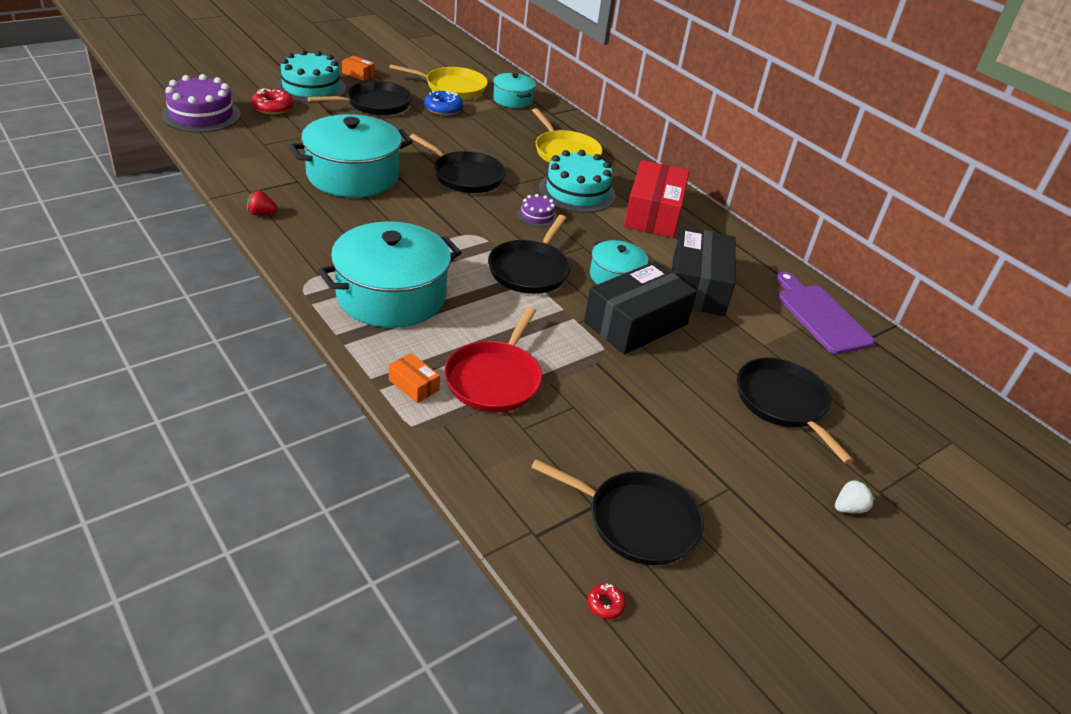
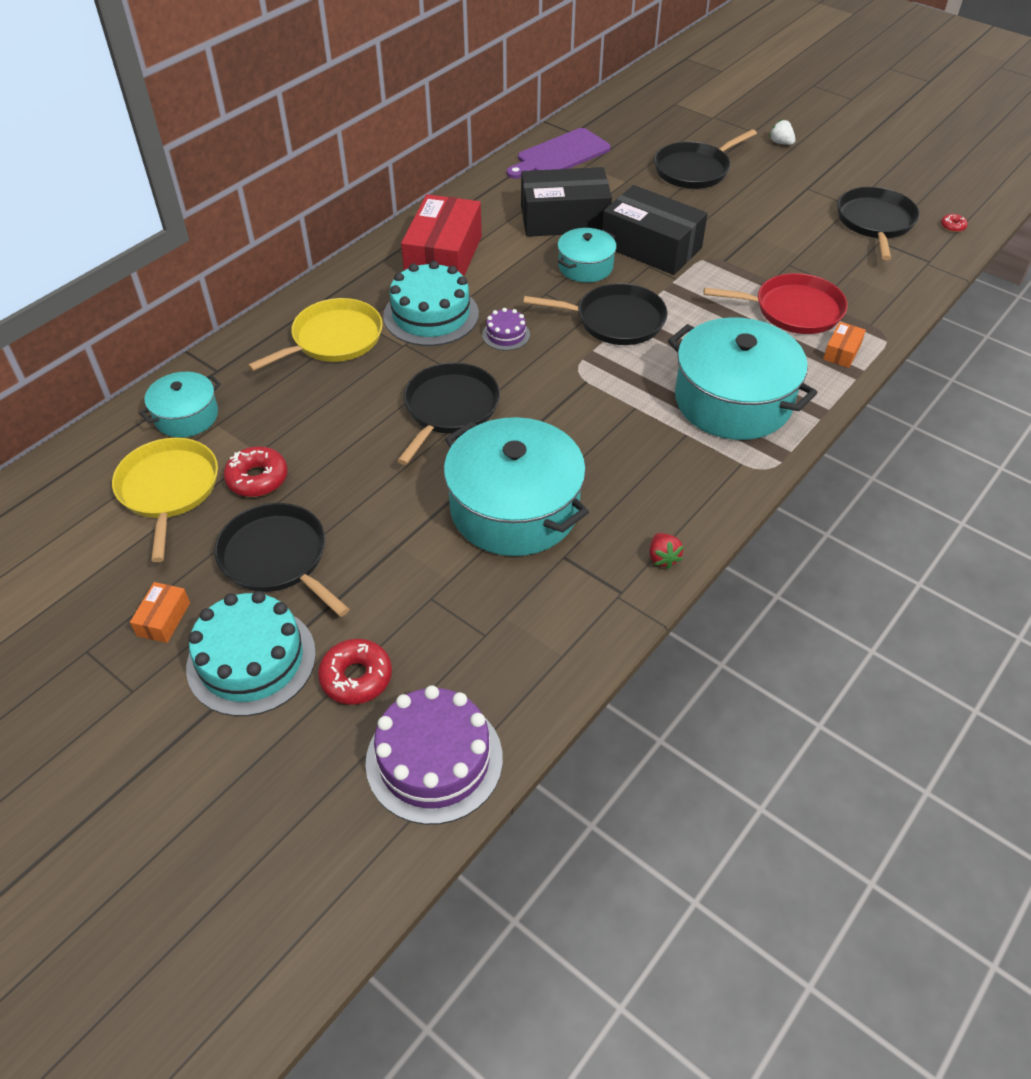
camera: 100 degrees left, 10 degrees up
blue donut [424,91,463,116] -> red donut [224,446,288,497]
red box [624,160,690,238] -> red box turned 75 degrees counterclockwise [401,194,482,276]

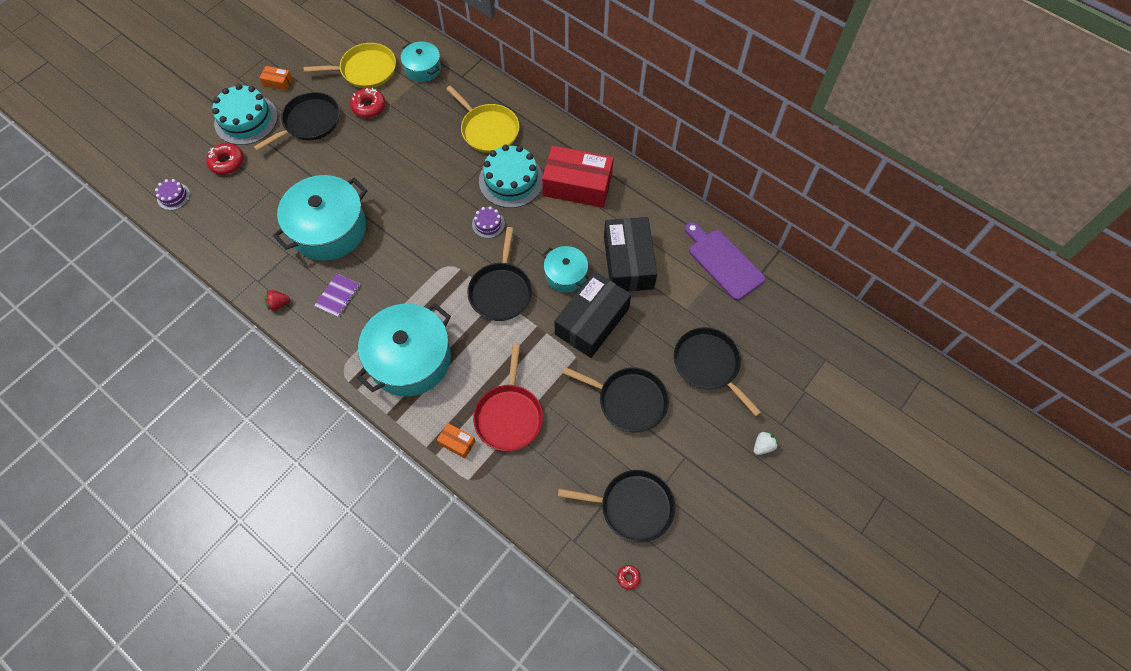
camera: 90 degrees right, 15 degrees up
purple cake [365,685,503,825] -> purple cake [155,179,190,210], size x0.49
black pan [397,362,500,465] -> black pan moved to [563,367,669,433]
none -> purple notebook [314,273,360,317]

